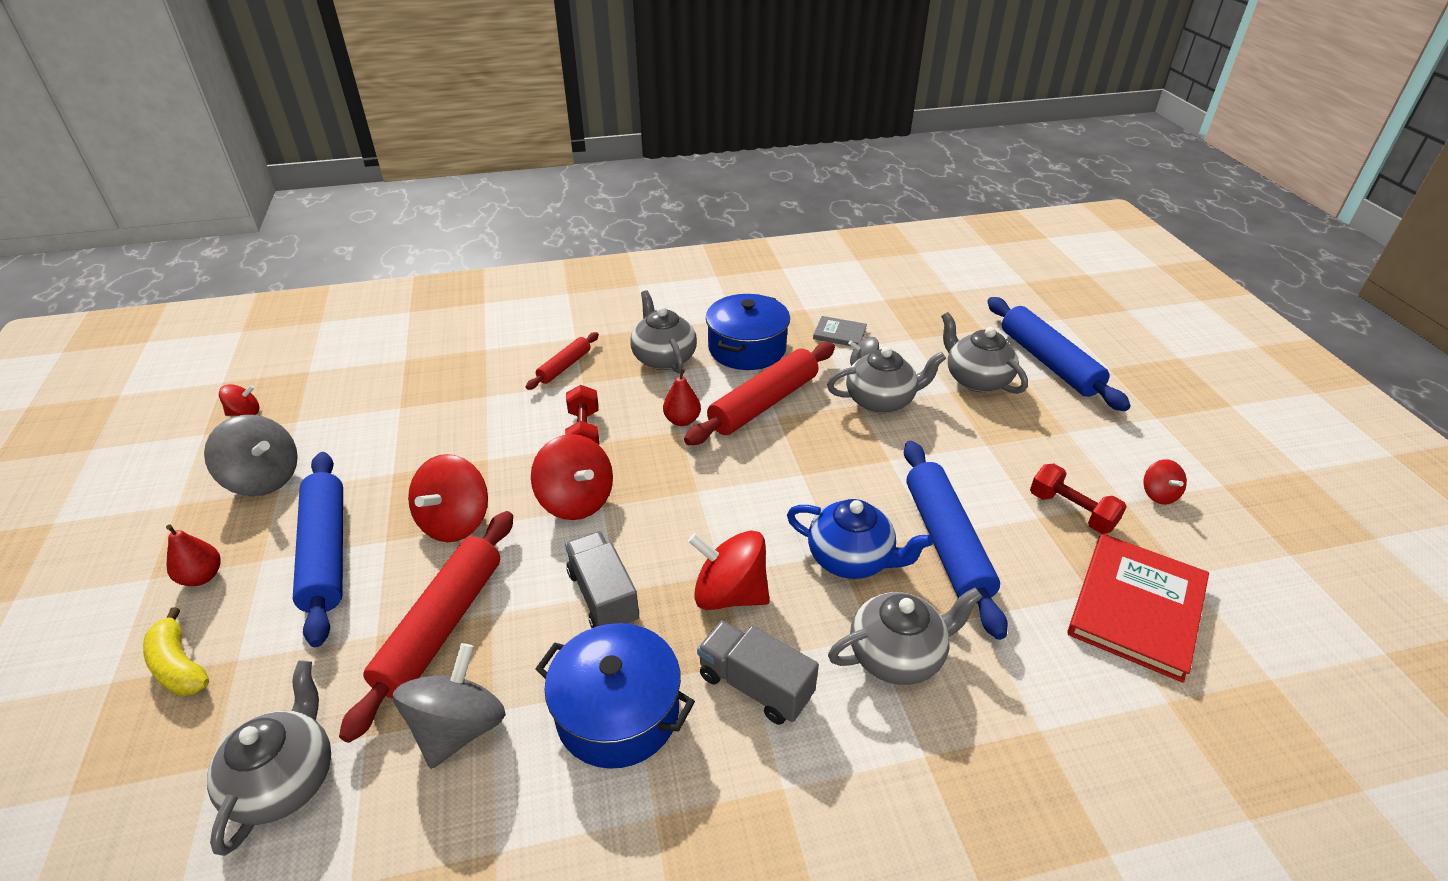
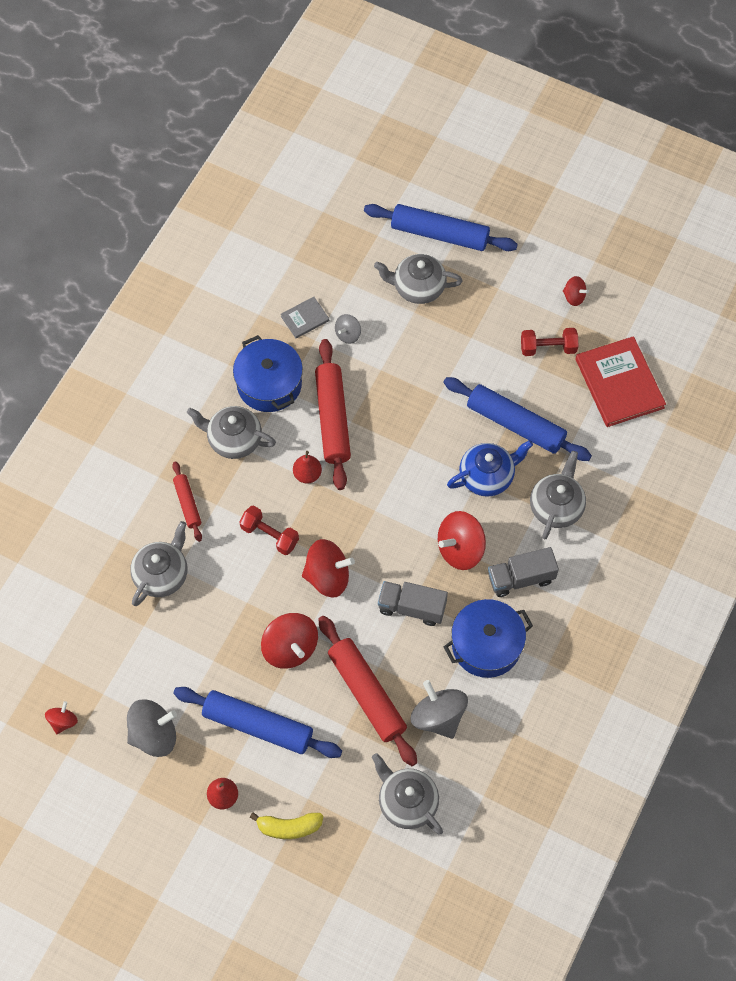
camera: 50 degrees left, 25 degrees up
grey teapot [827,347,946,413] -> grey teapot moved to [130,521,188,606]

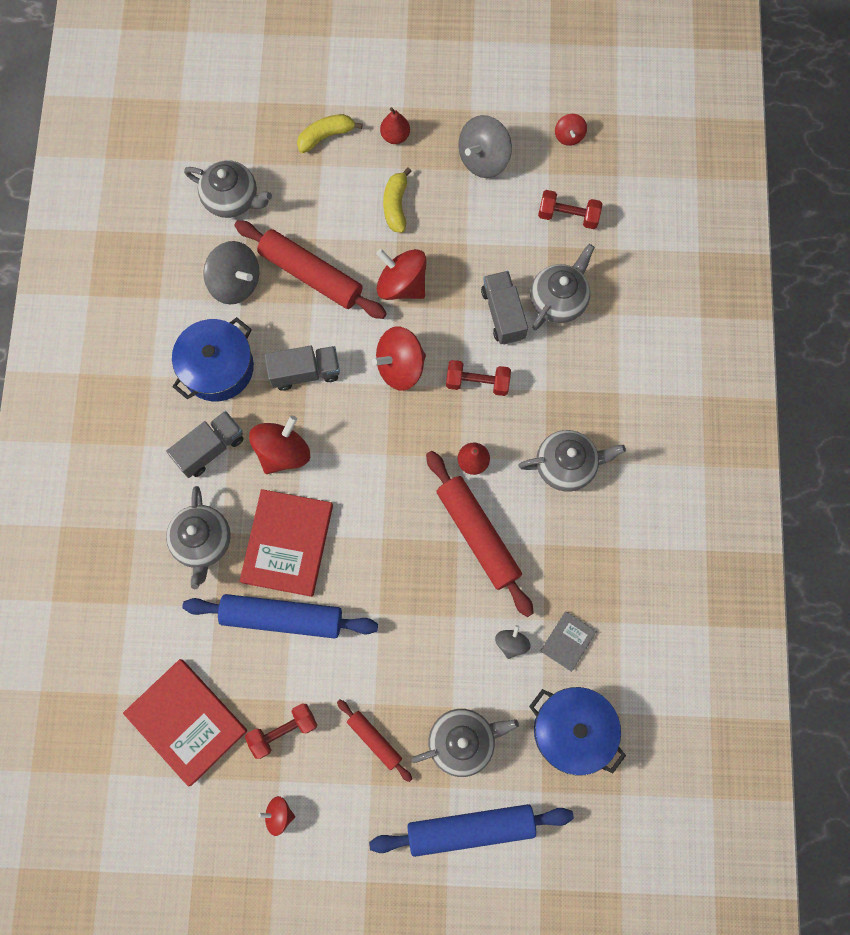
camera: 155 degrees right, 10 degrees up
grey teapot [130,521,188,606] -> grey teapot turned 150 degrees counterclockwise [530,244,595,330]
red rolling pin [172,461,202,542] -> red rolling pin moved to [337,700,412,782]
blue rolling pin [173,687,342,758] -> yellow banana [383,167,411,233]
blue pot [233,335,303,412] -> blue pot moved to [529,687,626,775]
blue teapot [447,440,533,497] -> red book [240,489,333,597]
none -> grey truck [481,271,528,345]
none -> red dumbbell [538,190,602,229]

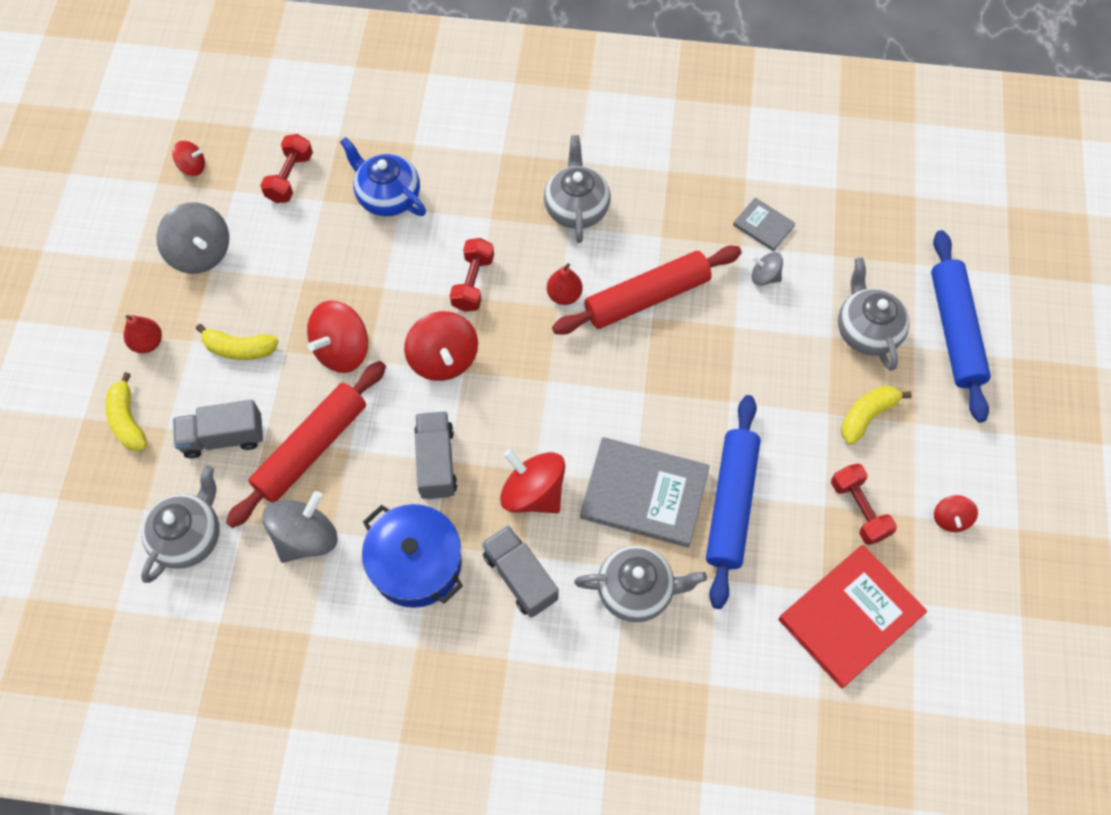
camera: 85 degrees left, 10 degrees down
red book [240,489,333,597] -> grey book [580,437,710,548]
red rolling pin [337,700,412,782] -> yellow banana [841,385,912,445]
grey truck [481,271,528,345] -> grey truck moved to [173,400,263,458]
blue pot [529,687,626,775] -> none
grey teapot [530,244,595,330] -> blue teapot [340,137,426,216]

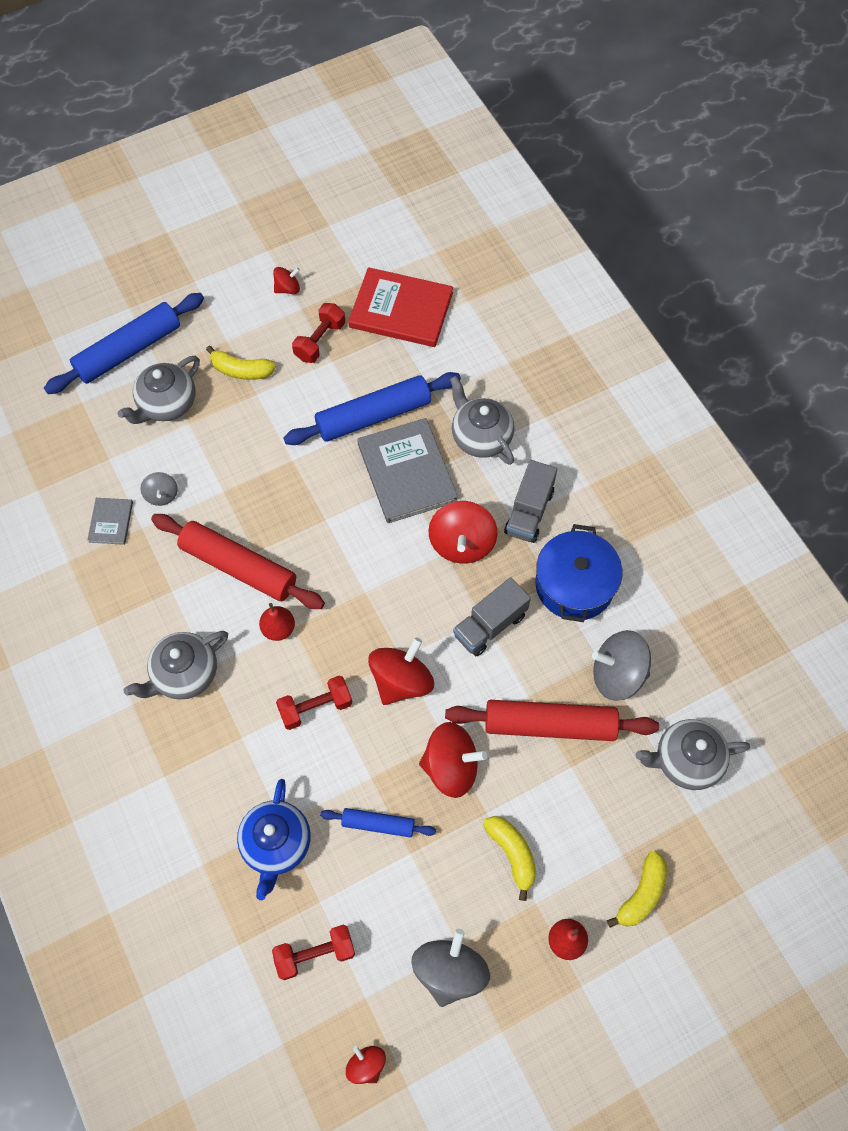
camera: 125 degrees left, 0 degrees up
grey truck [173,400,263,458] -> none
none -> blue rolling pin [320,808,436,837]

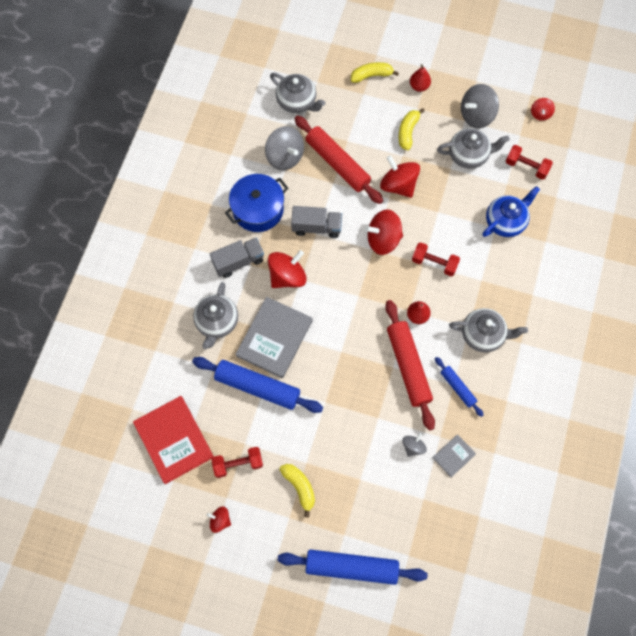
camera: 135 degrees left, 5 degrees up
grey teapot [118,356,200,424] -> grey teapot moved to [437,128,510,169]
blue rolling pin [320,808,436,837] -> blue rolling pin moved to [435,357,484,417]

